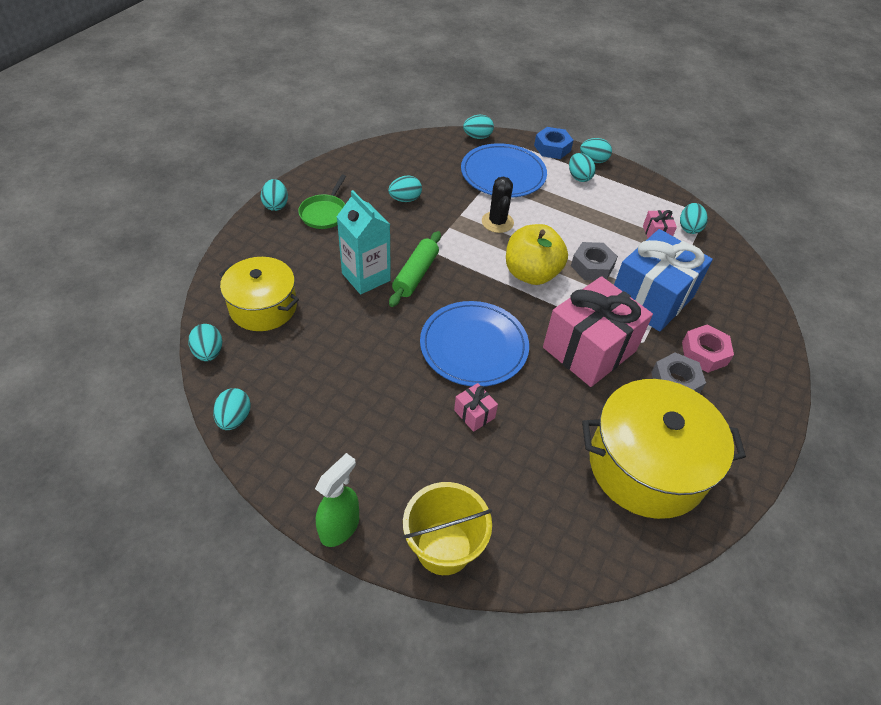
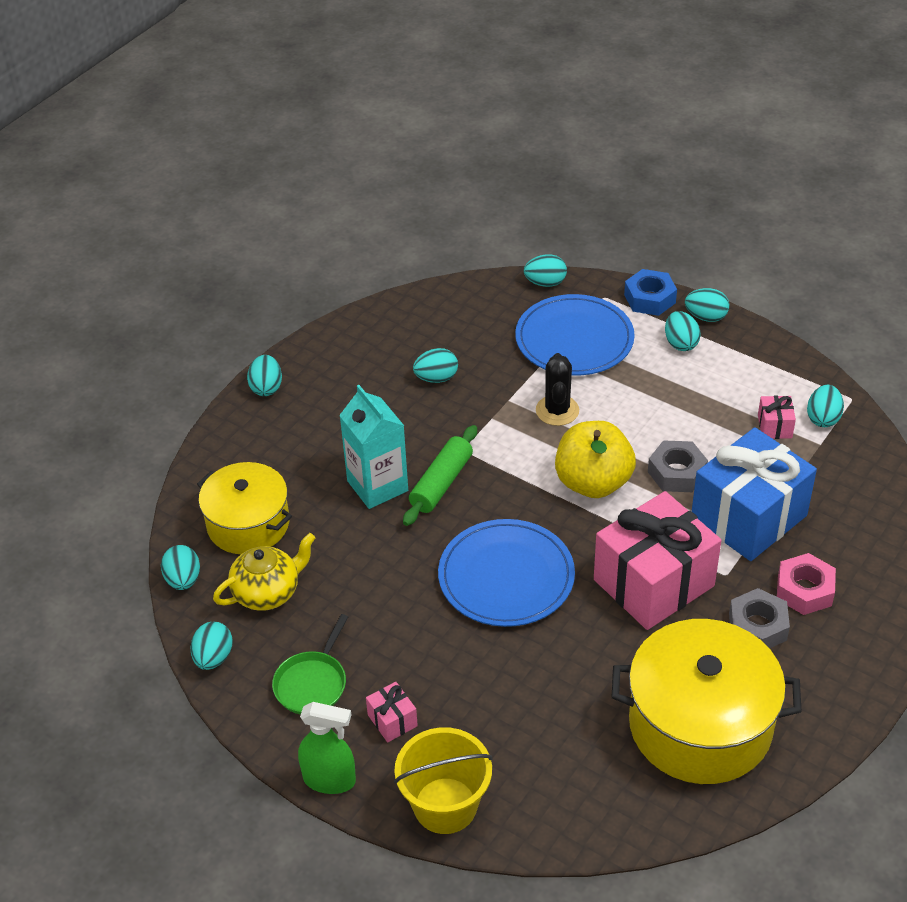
camera: 10 degrees right, 5 degrees down
green pan [298,175,346,229] -> green pan moved to [272,614,348,715]
green spray bottle [315,453,359,547] -> green spray bottle turned 60 degrees clockwise [298,702,356,794]
pink gift [454,383,498,432] -> pink gift moved to [366,682,418,742]
none -> yellow teapot [213,533,315,611]

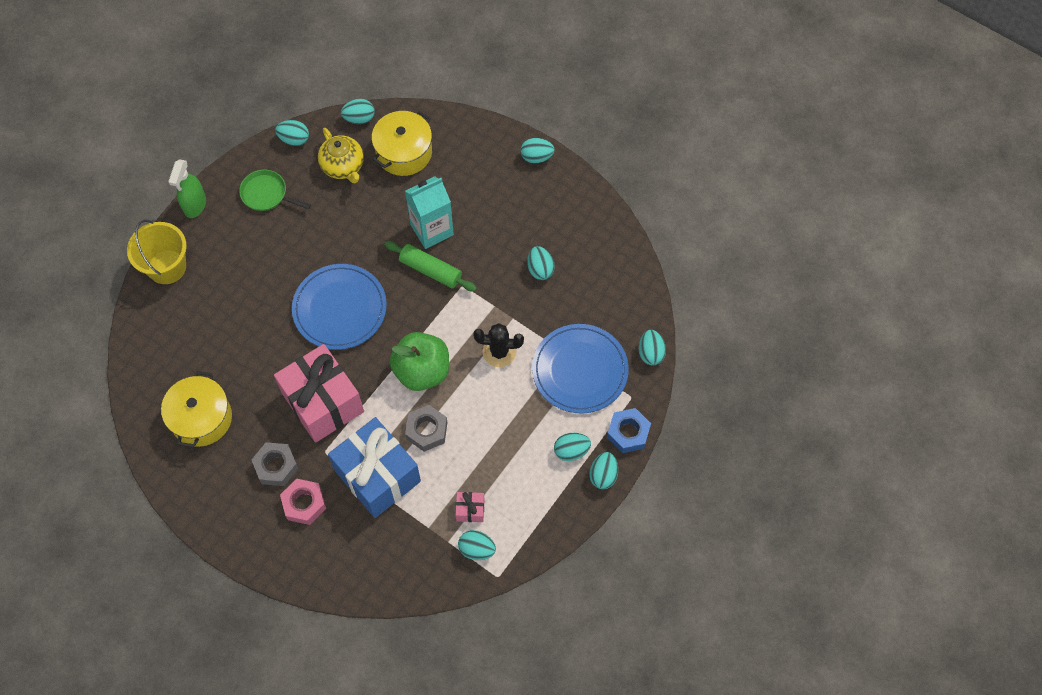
camera: 90 degrees right, 20 degrees up
pink gift [366,682,418,742] -> none
yellow apple [555,421,636,498] -> green apple [390,332,449,391]
yellow pot [612,619,802,784] -> yellow pot [161,371,232,447], size x0.66

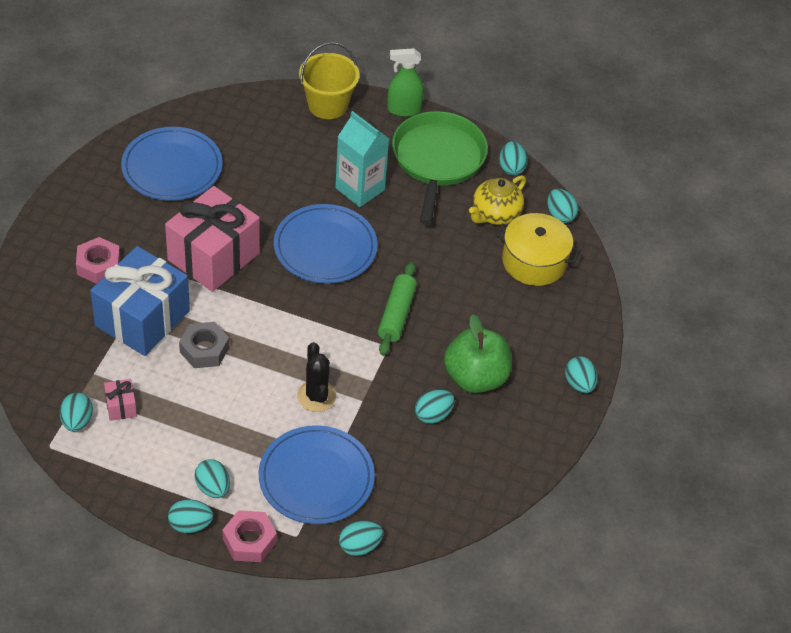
camera: 70 degrees right, 15 degrees down
yellow pot [161,371,232,447] -> blue plate [121,127,223,201]
green pan [239,170,311,211] -> green pan [392,111,488,225], size x1.90
grey nut [252,442,299,486] -> none
green apple [390,332,449,391] -> green apple moved to [444,314,511,393]
turquoise carton [405,176,454,249] -> turquoise carton moved to [335,111,389,207]
blue nut [607,408,651,453] -> pink nut [222,510,277,562]

